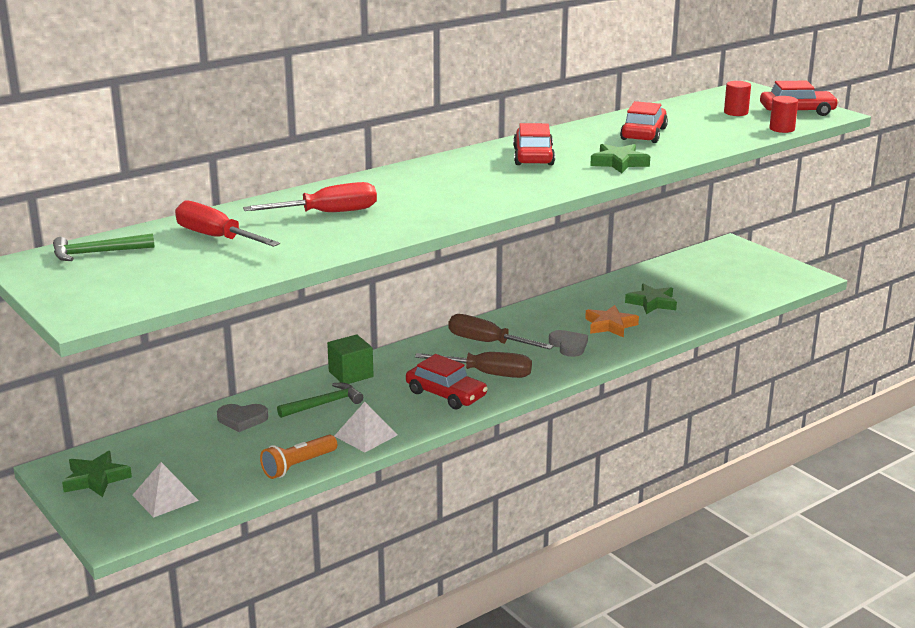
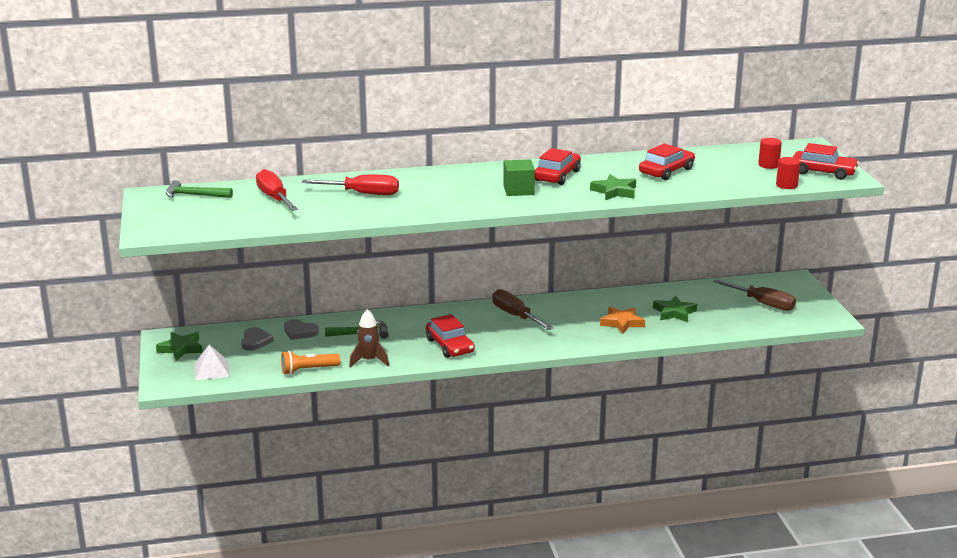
camera: 25 degrees right, 0 degrees up
green cube [327,335,374,384] -> green cube moved to [503,159,535,196]
white pyramid [335,402,397,452] -> brown rocket [349,309,389,367]
brown screwdriver [415,352,532,378] -> brown screwdriver moved to [713,279,796,311]
grey heart [549,330,588,357] -> grey heart moved to [241,327,274,351]

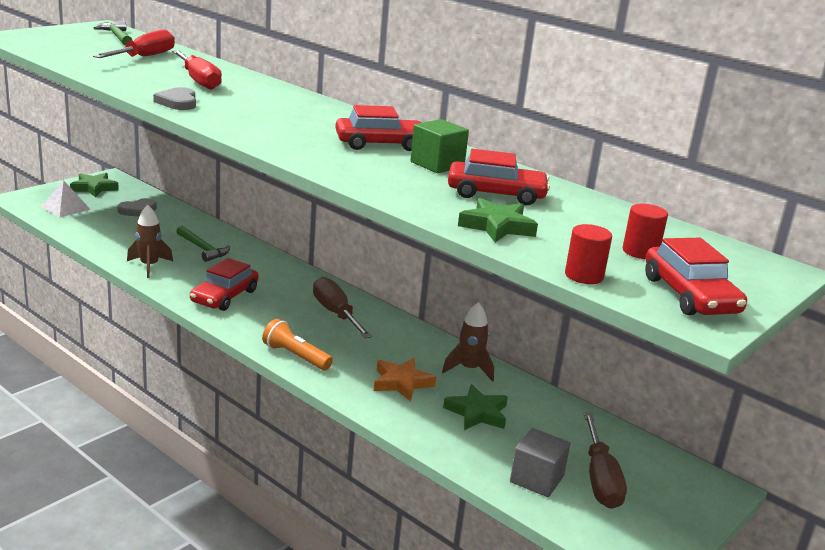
camera: 50 degrees right, 0 degrees up
orange flashlight [281,351,340,375] -> orange flashlight moved to [262,319,333,370]
grey heart [284,319,319,340] -> grey heart moved to [153,87,196,110]
brown screwdriver [492,289,554,330] -> brown screwdriver turned 45 degrees counterclockwise [313,277,372,338]
green cube [503,159,535,196] -> green cube moved to [410,119,469,173]
green star [590,174,636,200] -> green star moved to [458,198,538,242]
none -> brown rocket [442,302,494,382]
none -> grey cube [510,428,571,497]

